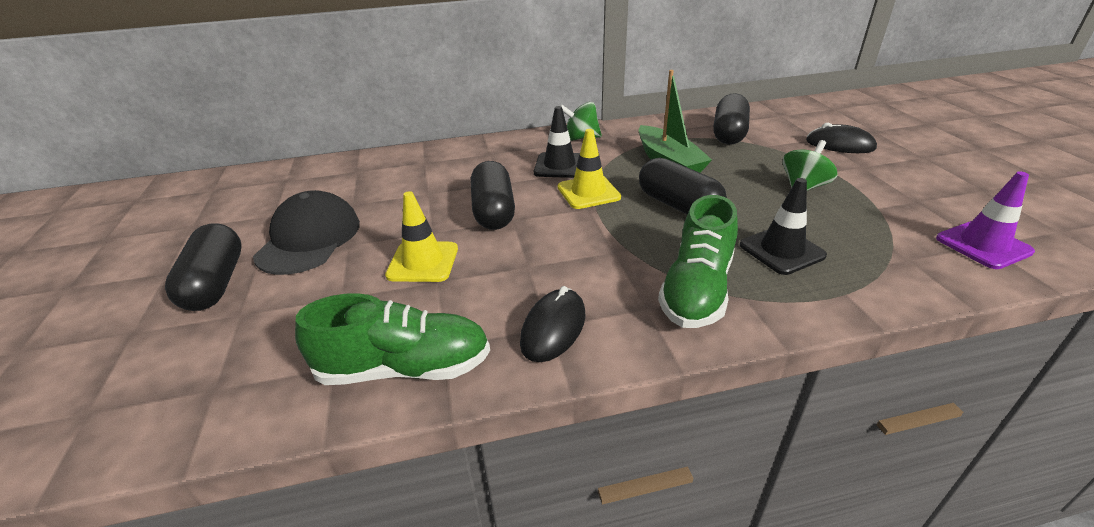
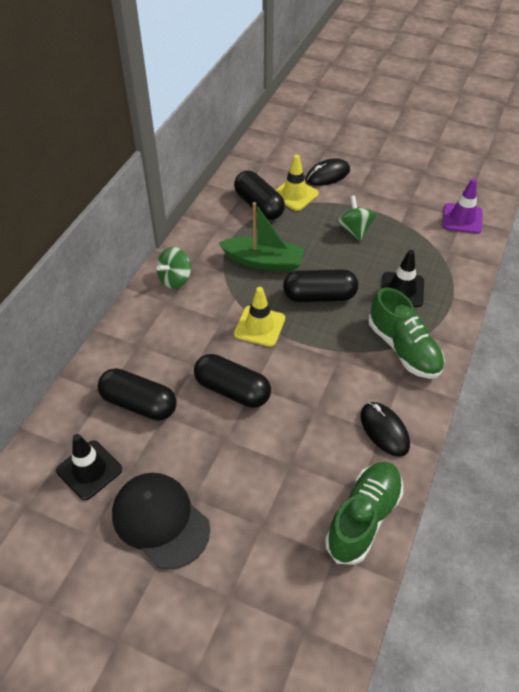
camera: 55 degrees left, 15 degrees up
black capsule [165,223,242,311] -> black capsule moved to [98,368,177,421]
yellow traffic cone [385,191,458,282] -> yellow traffic cone moved to [276,155,319,211]
black traffic cone [534,106,580,178] -> black traffic cone moved to [56,434,122,500]

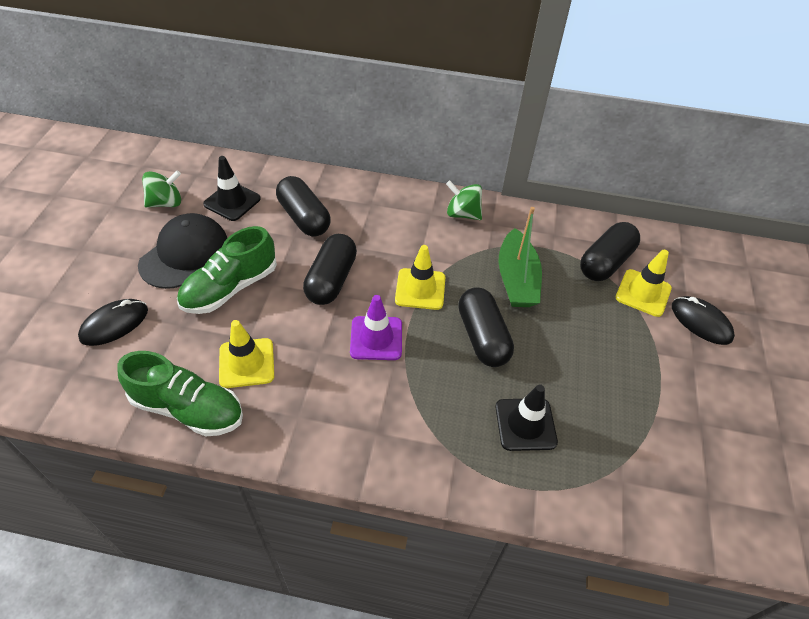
camera: 75 degrees right, 0 degrees up
black capsule [98,368,177,421] -> black capsule turned 45 degrees counterclockwise [276,176,331,237]
green spinning top [337,195,376,242] -> green spinning top moved to [142,170,181,208]
black mouse [360,402,410,457] -> black mouse moved to [78,299,148,346]
green shoe [368,288,445,379] -> green shoe moved to [177,226,277,314]
purple traffic cone [442,179,483,234] -> purple traffic cone moved to [350,295,402,360]
none -> yellow traffic cone [219,320,274,388]

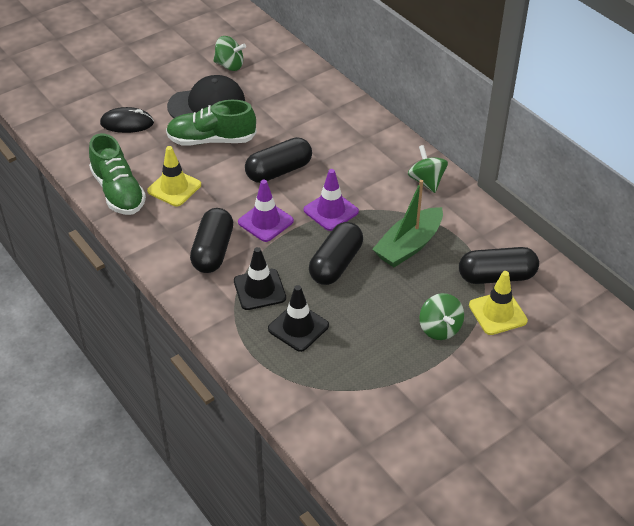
camera: 45 degrees right, 5 degrees down
black traffic cone [203,156,261,221] -> black traffic cone moved to [234,247,286,310]
black capsule [276,176,331,237] -> black capsule moved to [190,208,233,273]
yellow traffic cone [395,245,445,310] -> purple traffic cone [304,169,359,231]
black mouse [672,296,735,345] -> none
none -> green spinning top [419,293,464,340]

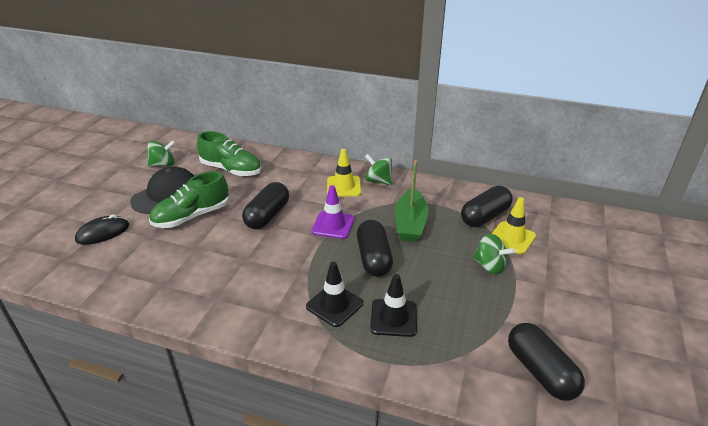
camera: 35 degrees left, 10 degrees down
green shoe [89,133,146,215] -> green shoe moved to [197,131,261,176]
yellow traffic cone [147,146,201,207] -> yellow traffic cone moved to [327,149,361,197]
black capsule [190,208,233,273] -> black capsule moved to [508,323,585,401]
purple traffic cone [238,180,294,242] -> none

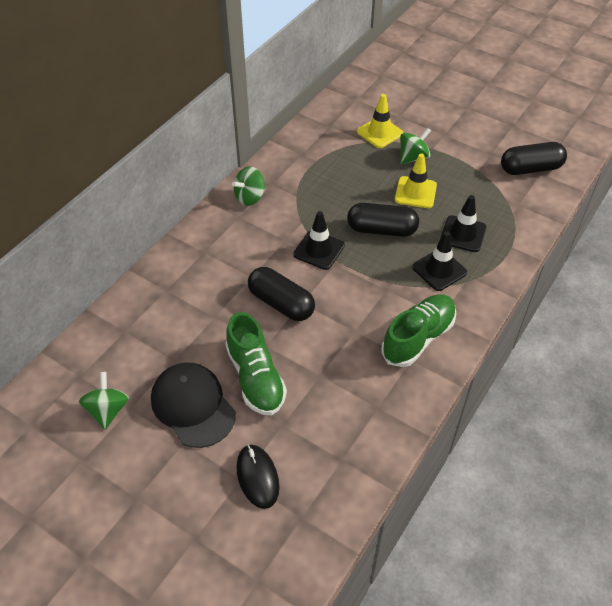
camera: 75 degrees left, 15 degrees up
green shoe [197,131,261,176] -> green shoe moved to [381,294,456,367]
purple traffic cone [311,185,354,239] -> black traffic cone [293,211,345,270]
yellow traffic cone [327,149,361,197] -> yellow traffic cone moved to [395,154,437,208]
green boat [395,160,428,242] -> none
black capsule [461,186,513,227] -> none

